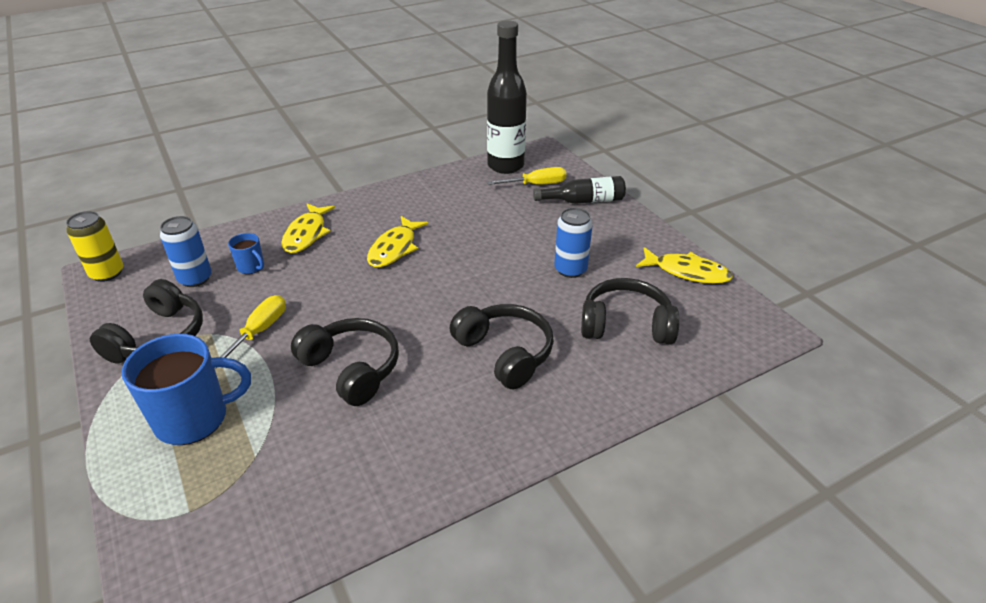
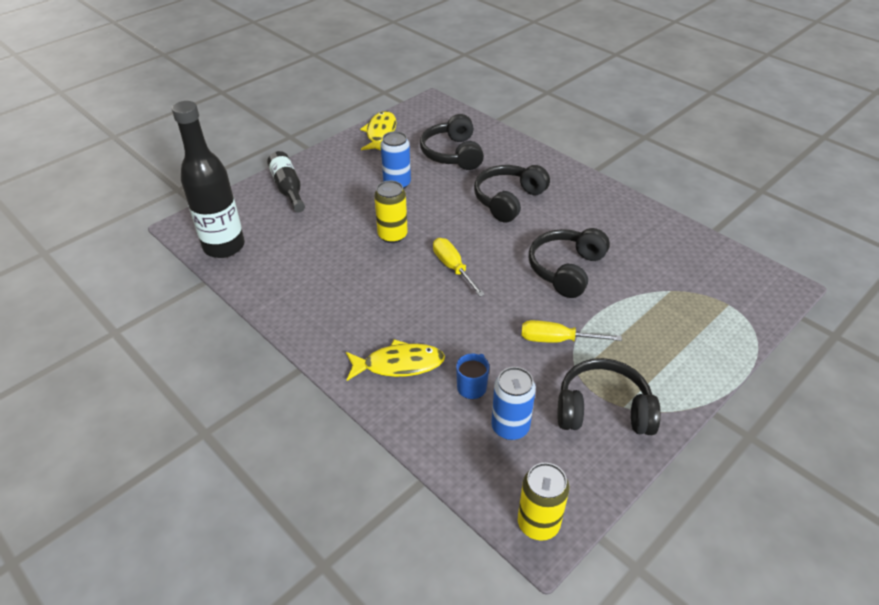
camera: 105 degrees left, 5 degrees up
blue mug [122,334,251,445] -> none
yellow fish [367,216,428,267] -> none
yellow screwdriver [487,167,566,185] -> yellow screwdriver moved to [433,238,485,297]
none -> yellow can [374,181,408,243]

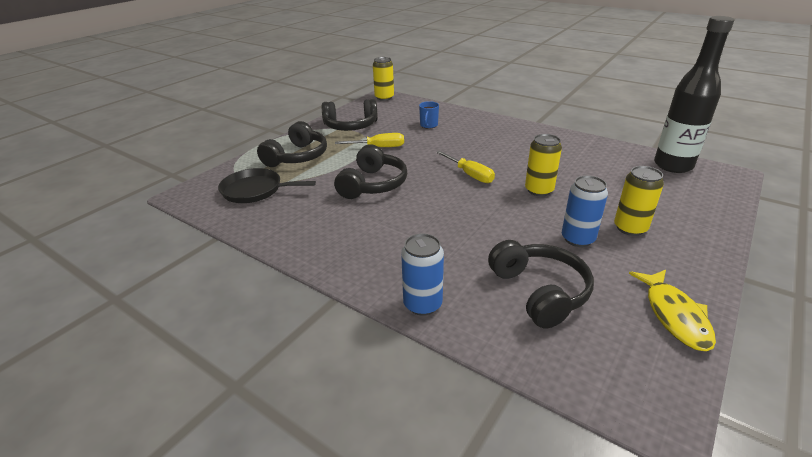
camera: 170 degrees right, 10 degrees down
black bottle [267,151,305,212] -> none
yellow fish [346,339,445,381] -> none
black headphones [474,165,550,223] -> black headphones moved to [257,121,327,167]
blue can [491,367,536,440] -> blue can moved to [401,233,444,316]
none -> black pan [218,168,316,203]
none -> yellow can [614,166,664,236]

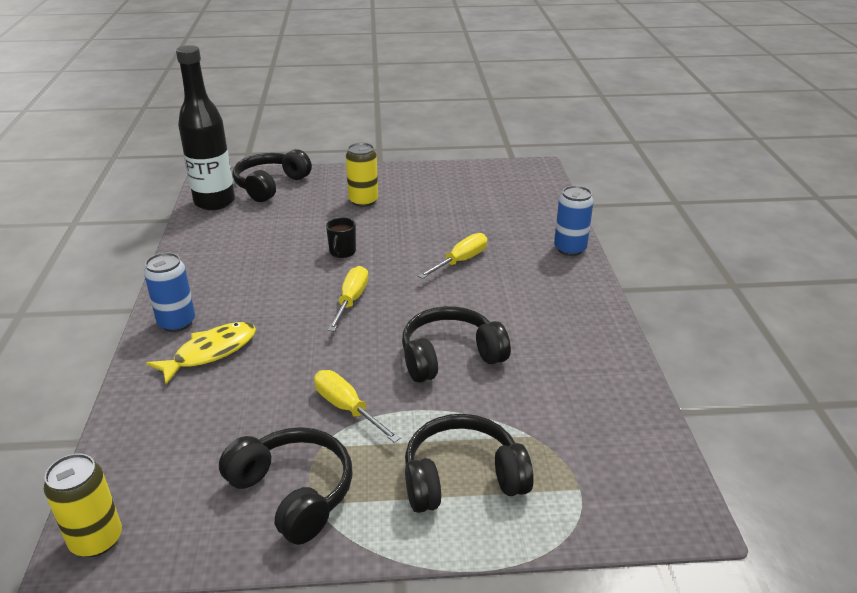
camera: 130 degrees left, 0 degrees up
black pan [218,168,316,203] -> none
blue mug [419,101,439,128] -> none
black headphones [488,240,594,328] -> black headphones moved to [233,149,312,202]
yellow can [525,134,562,196] -> black mug [326,217,356,258]
blue can [562,175,608,247] -> blue can moved to [144,252,195,332]
yellow fish [629,270,716,351] -> yellow fish moved to [146,322,256,384]
none -> yellow screwdriver [418,233,487,279]

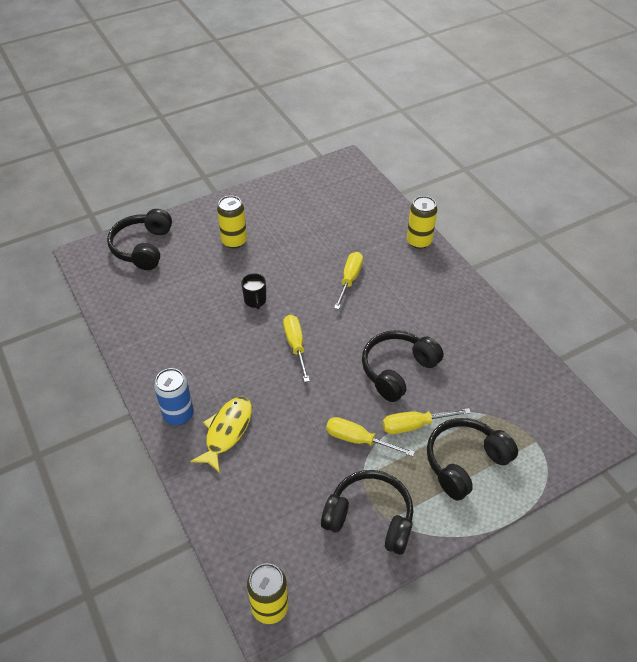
camera: 25 degrees left, 15 degrees up
black bottle [176,45,235,210] -> none
blue can [554,186,594,256] -> yellow can [407,196,437,249]
none -> yellow screwdriver [383,408,471,434]

